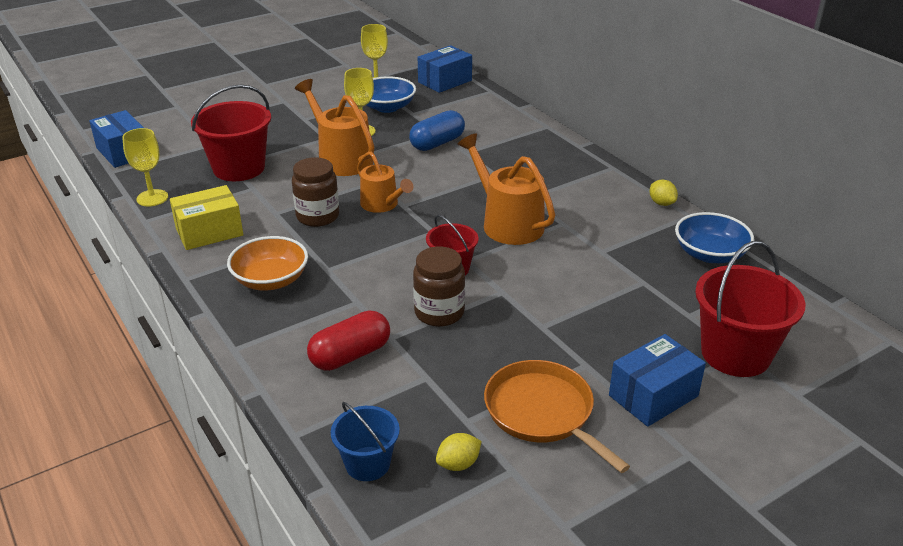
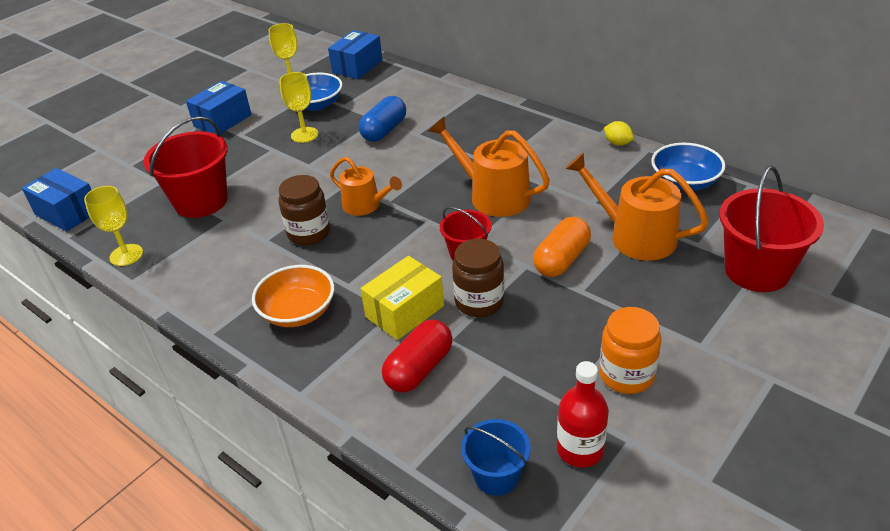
camera: 15 degrees left, 5 degrees up
yellow box [170,185,243,250] -> yellow box moved to [360,256,444,340]
orange watering can [295,79,374,176] -> orange watering can moved to [565,152,709,261]
yellow lemon [436,433,481,471] -> red bottle [557,361,609,467]
orange pan [484,360,630,473] -> orange jar [599,307,661,394]
blue box [609,334,706,427] -> blue box moved to [186,81,251,134]
none -> orange capsule [533,217,591,277]

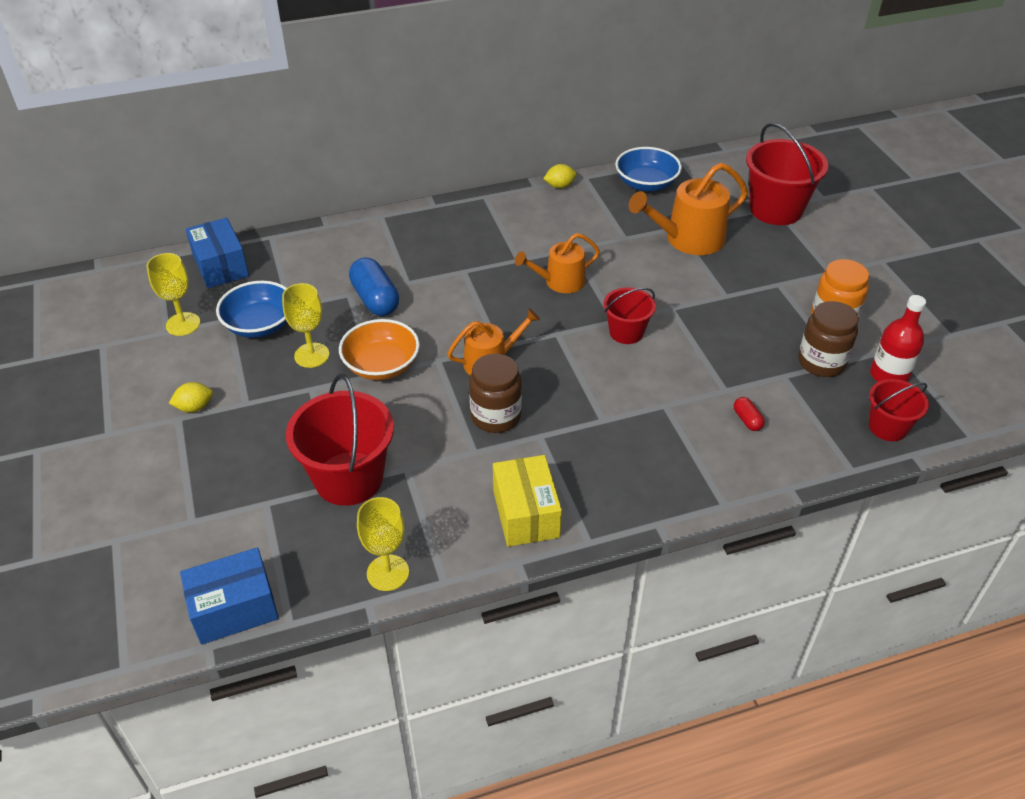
camera: 60 degrees left, 5 degrees up
blue box [186,81,251,134] -> yellow lemon [169,382,213,412]
orange bowl [252,265,334,327] -> orange bowl moved to [339,319,420,380]
yellow box [360,256,444,340] -> yellow box moved to [493,455,562,547]
red capsule [382,320,453,393] -> red capsule [734,397,765,431], size x0.49
orange watering can [428,117,550,217] -> orange watering can [515,233,600,293], size x0.65
brown jar [452,238,504,317] -> brown jar moved to [798,301,859,377]
blue bucket [461,419,531,496] -> red bucket [869,379,929,441]
orange capsule [533,217,591,277] -> none

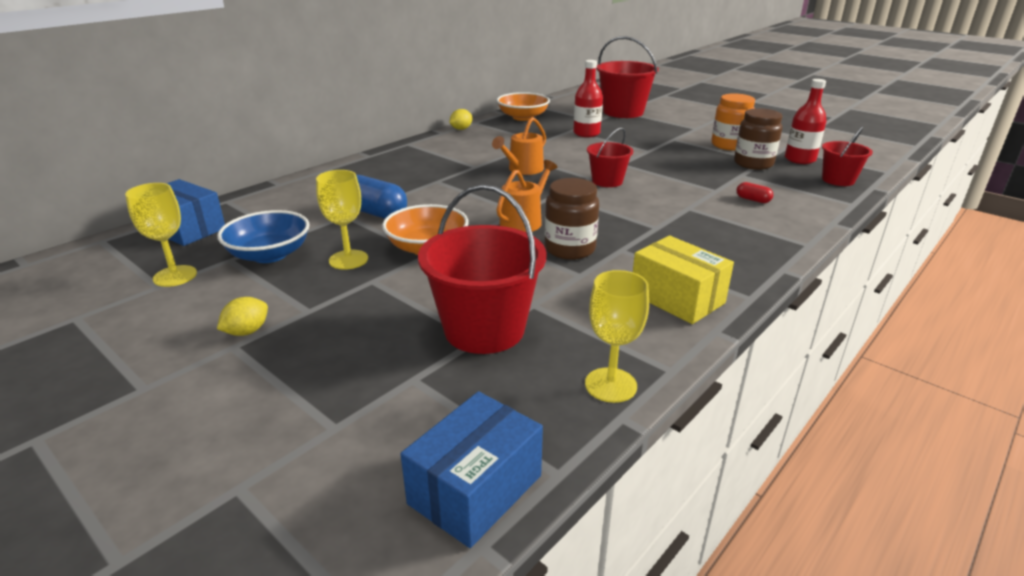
camera: 30 degrees left, 15 degrees down
blue bowl [615,147,682,192] -> orange bowl [497,92,550,121]
orange watering can [629,163,748,255] -> red bottle [573,60,603,137]

